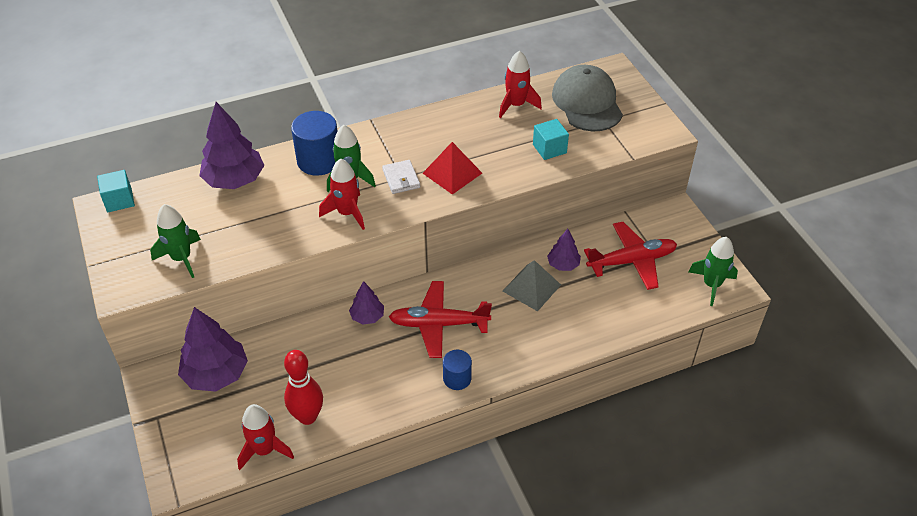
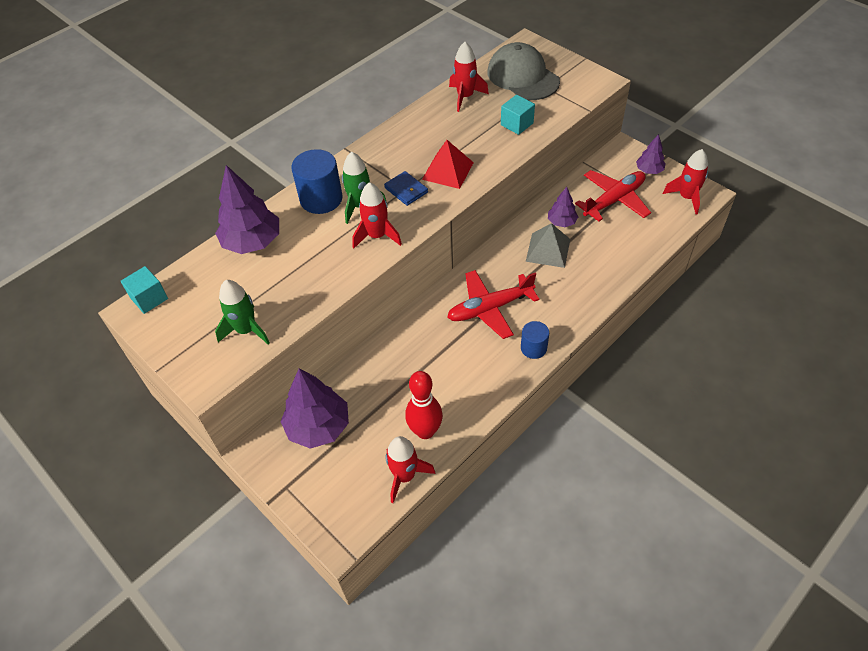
camera: 20 degrees left, 5 degrees up
purple tree [349,281,384,325] -> purple tree moved to [636,134,666,174]
white wallet [382,160,420,194] -> blue wallet [384,171,428,206]
green rocket [688,237,738,306] -> red rocket [663,149,708,215]

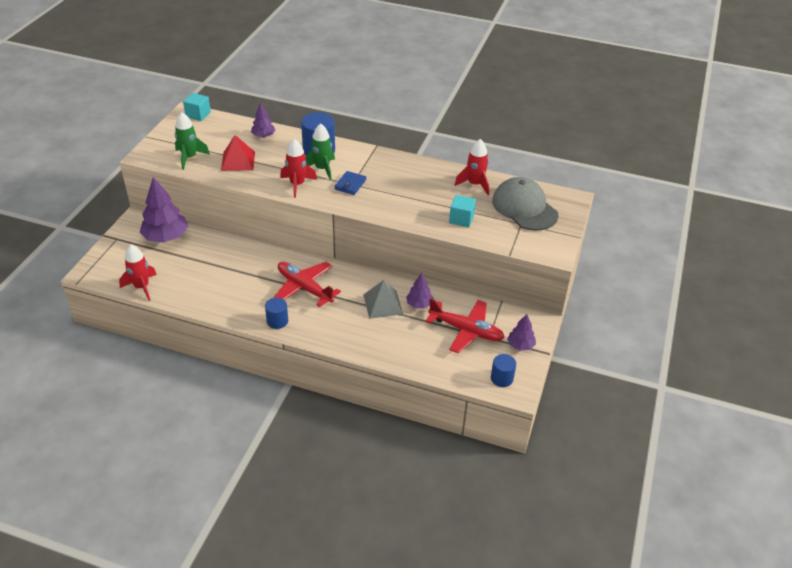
camera: 60 degrees right, 10 degrees down
purple tree [215,165,279,254] -> purple tree [251,102,275,138], size x0.54
red bowling pin [405,371,443,439] -> none
red pyramid [422,140,474,189] -> red pyramid moved to [221,135,255,171]
grey cap [487,42,560,100] -> grey cap turned 60 degrees counterclockwise [492,177,558,231]
red rocket [663,149,708,215] -> blue cylinder [491,354,516,387]

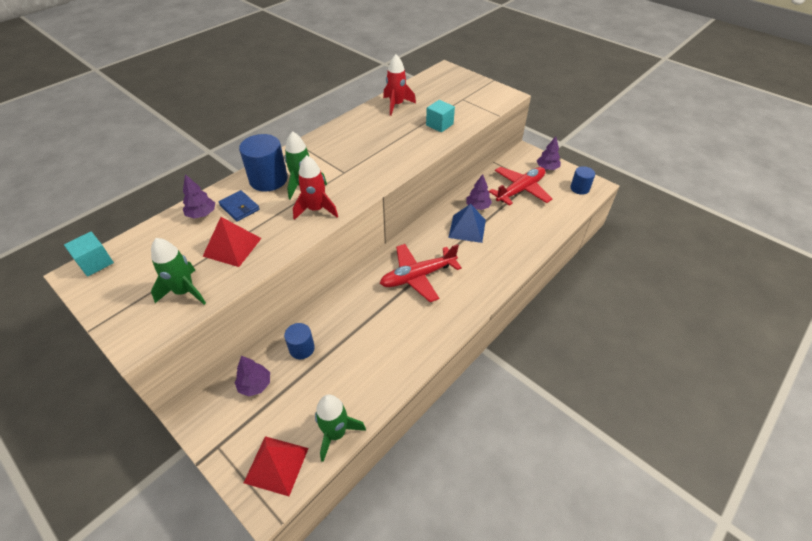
camera: 65 degrees left, 5 degrees up
red rocket [119,244,157,301] -> green rocket [315,395,366,462]
purple tree [139,177,188,242] -> purple tree [235,356,270,397], size x0.54
blue cylinder [265,298,288,329] -> blue cylinder moved to [284,323,315,359]
blue wallet [334,171,366,195] -> blue wallet moved to [219,190,260,222]
grey pyramid [363,280,403,319] -> blue pyramid [448,204,486,243]
grey cap [492,177,558,231] -> none
none -> red pyramid [244,436,309,496]

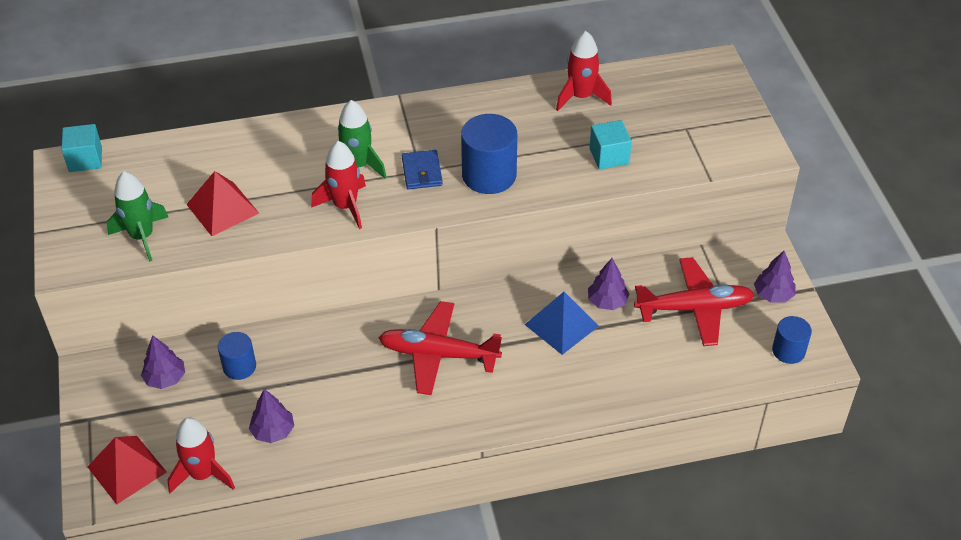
camera: 35 degrees right, 0 degrees up
purple tree [183,174,215,219] -> purple tree moved to [249,389,294,443]
blue wallet [219,190,260,222] -> blue wallet moved to [402,150,443,189]
blue cylinder [239,134,288,192] -> blue cylinder moved to [461,114,517,194]
green rocket [315,395,366,462] -> red rocket [168,418,235,493]

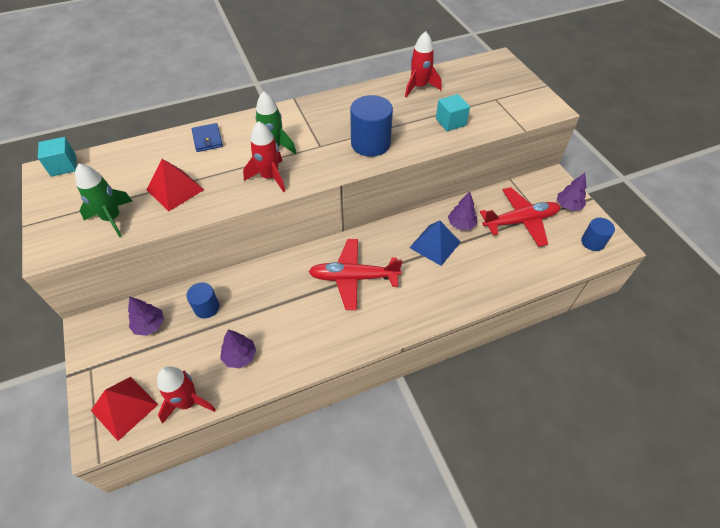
camera: 10 degrees left, 5 degrees up
blue wallet [402,150,443,189] -> blue wallet moved to [192,123,223,152]

